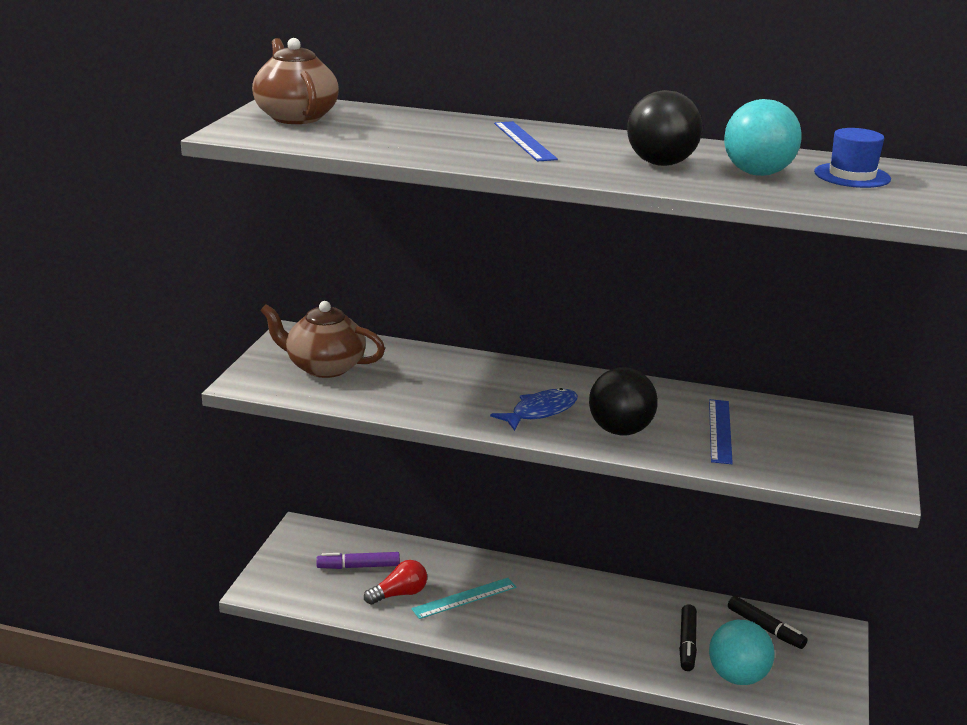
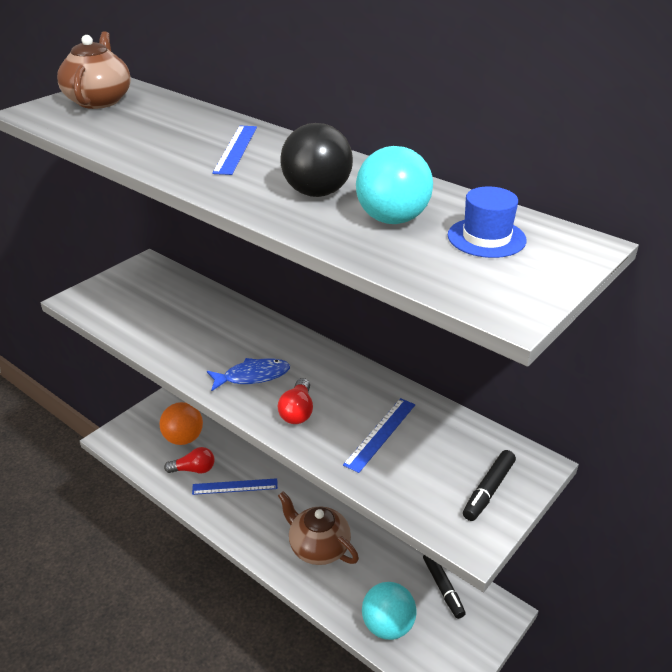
camera: 25 degrees right, 10 degrees up
brown teapot [260,301,385,378] -> brown teapot moved to [278,491,359,565]
purple marker [316,552,400,569] -> orange ball [159,402,203,445]
turquoise ruler [411,578,517,619] -> blue ruler [192,478,278,495]
black ball [589,367,658,435] -> red light bulb [278,378,313,424]
black marker [679,604,697,671] -> black marker moved to [463,450,516,521]

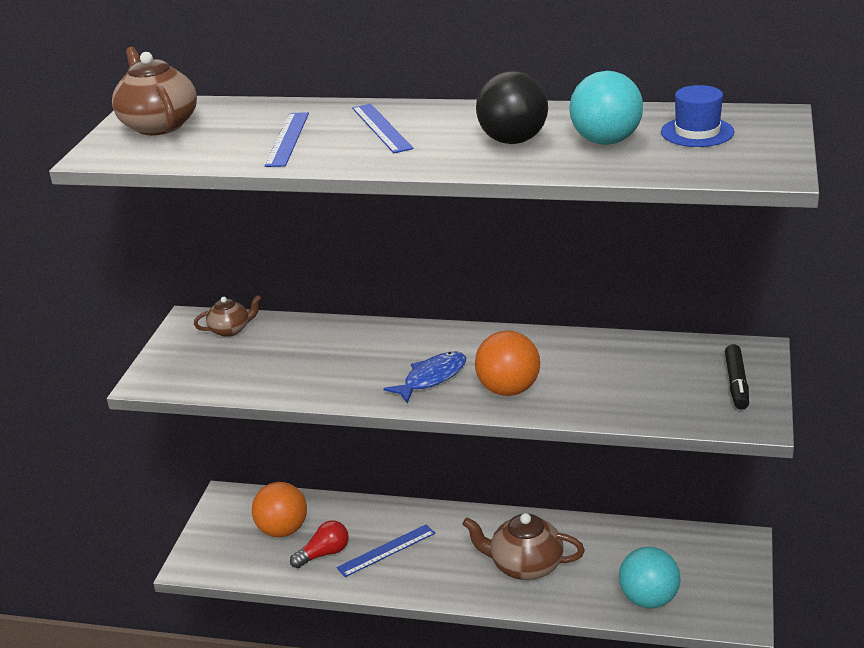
camera: 25 degrees left, 5 degrees down
red light bulb [278,378,313,424] -> orange ball [475,331,540,396]
blue ruler [343,398,415,473] -> blue ruler moved to [265,112,309,167]
black marker [423,555,466,619] -> none
none -> brown teapot [194,295,261,337]

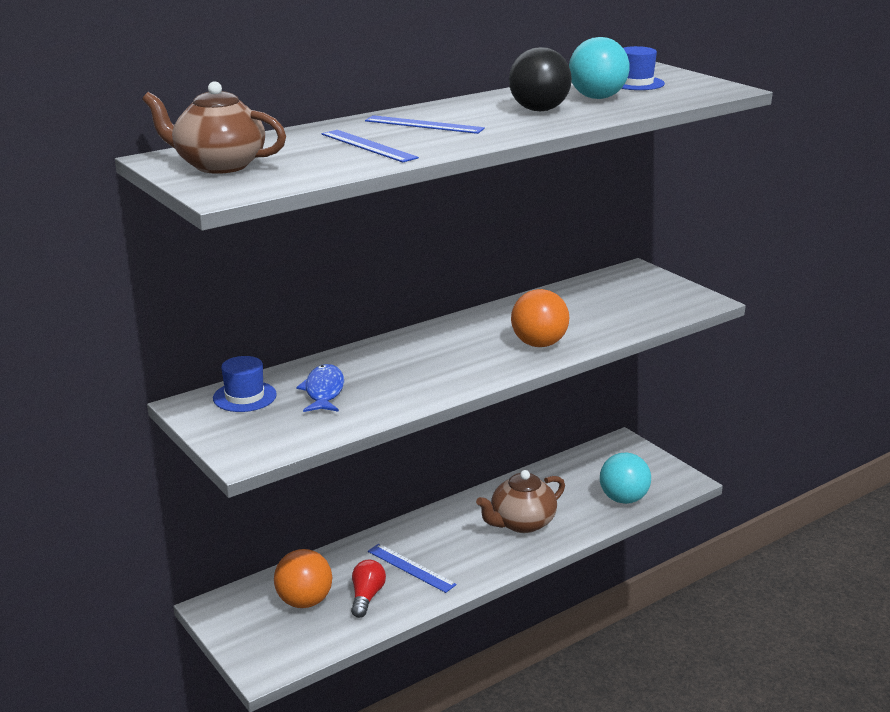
camera: 50 degrees left, 5 degrees down
brown teapot [194,295,261,337] -> blue hat [213,356,277,412]
blue ruler [337,524,435,577] -> blue ruler turned 60 degrees counterclockwise [368,544,457,593]
blue fish [383,351,466,403] -> blue fish moved to [296,364,344,412]
black marker [725,344,749,410] -> none

